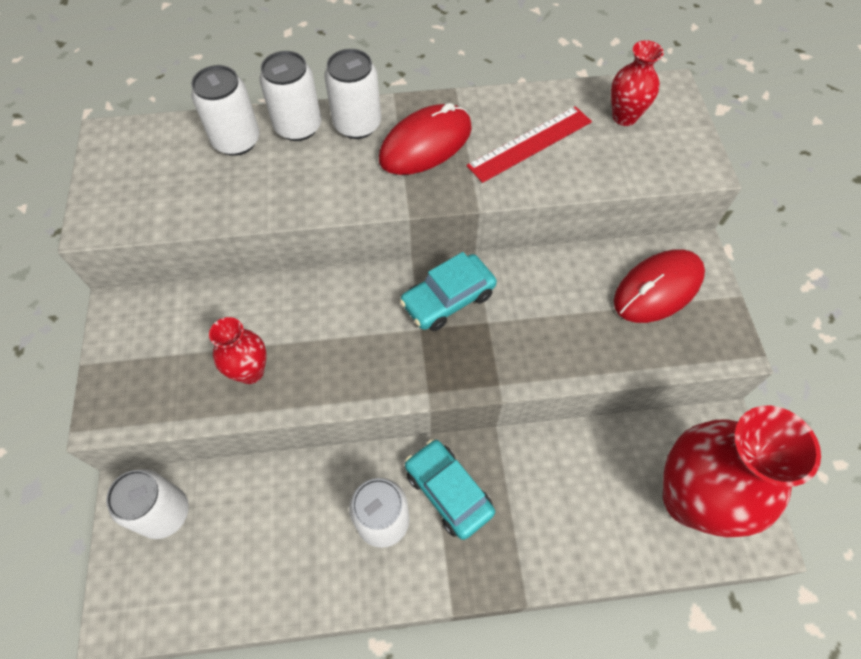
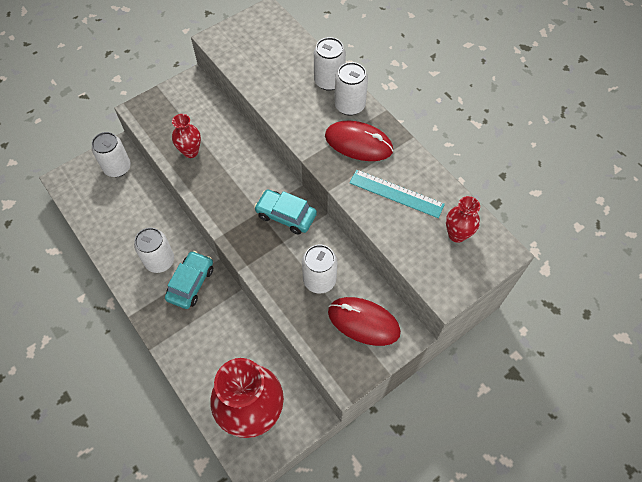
camera: 60 degrees right, 0 degrees up
white can [191,65,260,156] -> white can moved to [302,244,337,294]
red ruler [467,106,592,183] -> turquoise ruler [349,170,445,218]

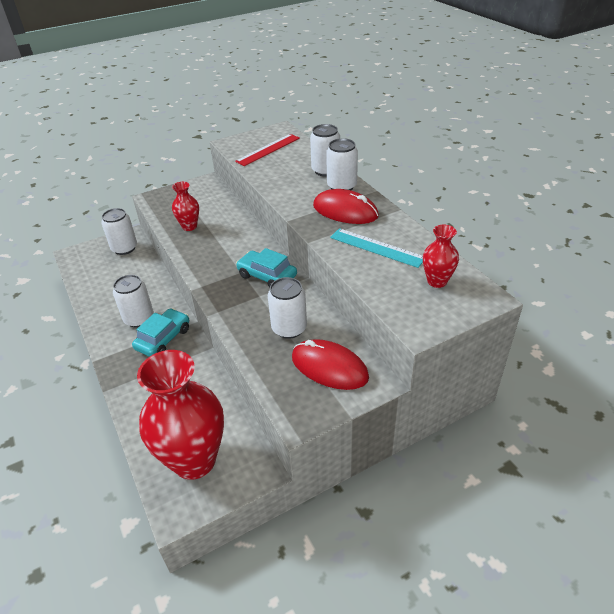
camera: 10 degrees right, 20 degrees down
none -> red ruler [235,134,300,166]

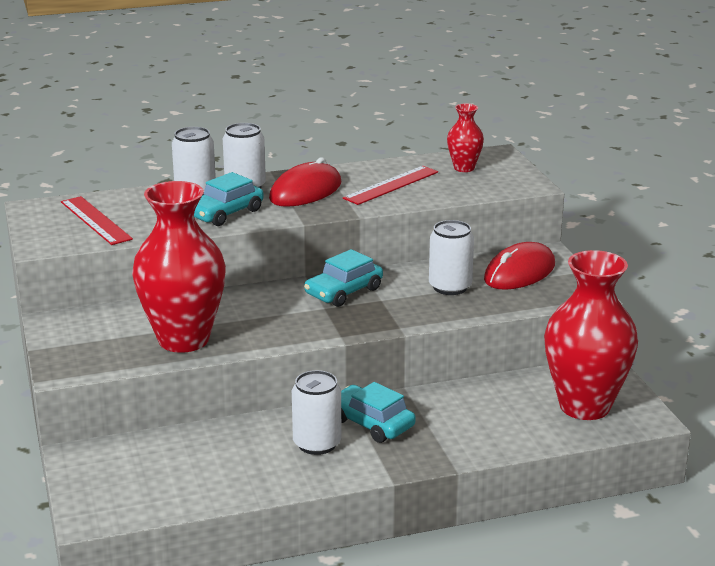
camera: 80 degrees left, 15 degrees down
white can [101,208,137,255] -> none
red vase [172,182,199,231] -> red vase [132,181,226,353], size x2.12
turquoise ruler [330,228,423,268] -> red ruler [343,166,438,205]
none -> turquoise car [194,172,264,226]

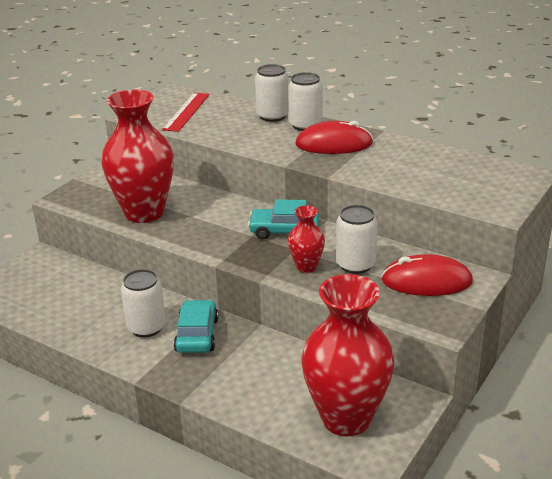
camera: 50 degrees right, 5 degrees up
turquoise car [194,172,264,226] -> none
red ruler [343,166,438,205] -> none
red vase [447,103,484,172] -> red vase moved to [288,205,325,273]

